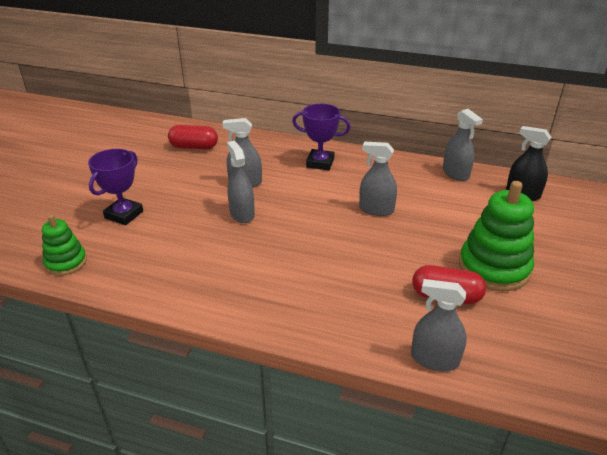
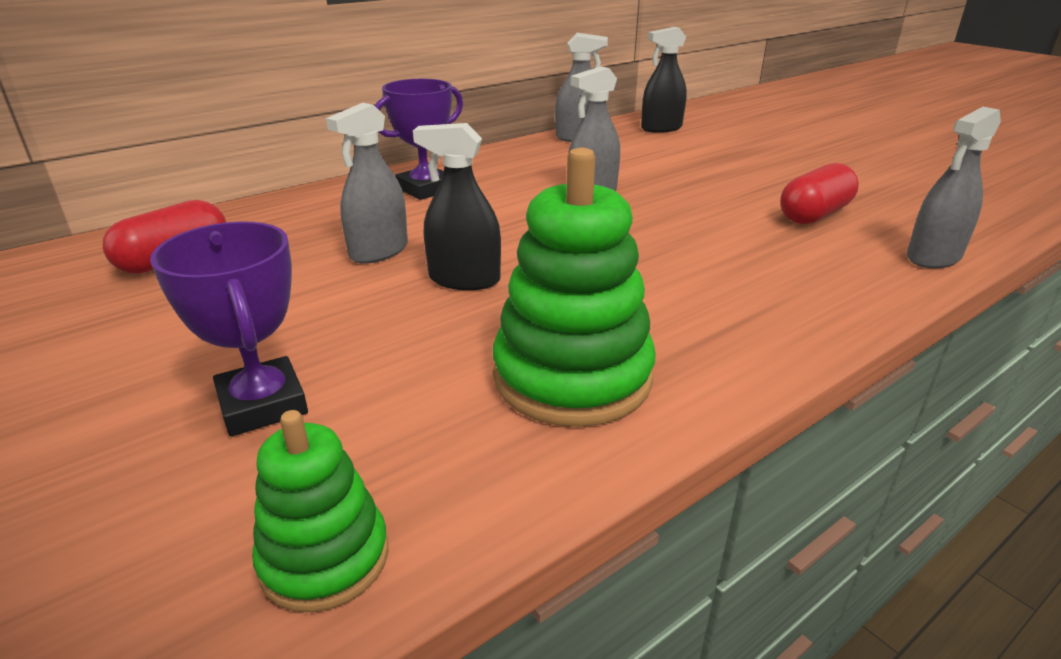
camera: 55 degrees left, 5 degrees down
grey spray bottle [227,141,255,223] -> black spray bottle [413,123,501,290]
green stacking toy [459,181,534,291] -> green stacking toy moved to [493,147,656,427]

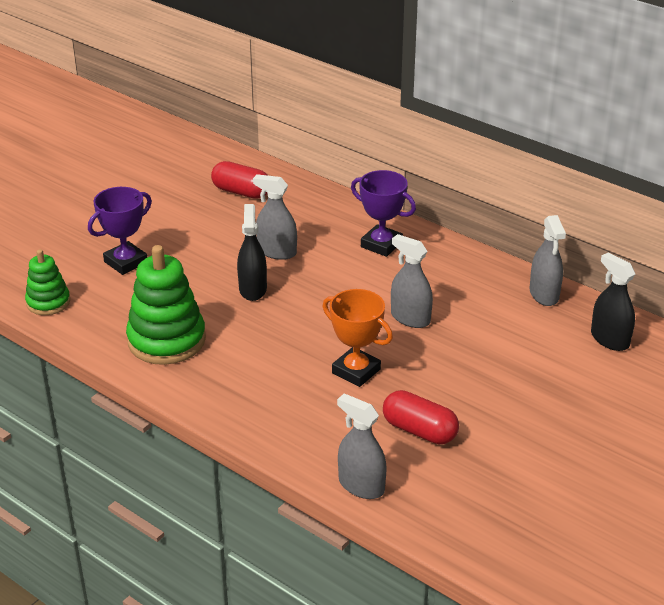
camera: 75 degrees right, 5 degrees up
none -> orange trophy [323,289,393,387]

